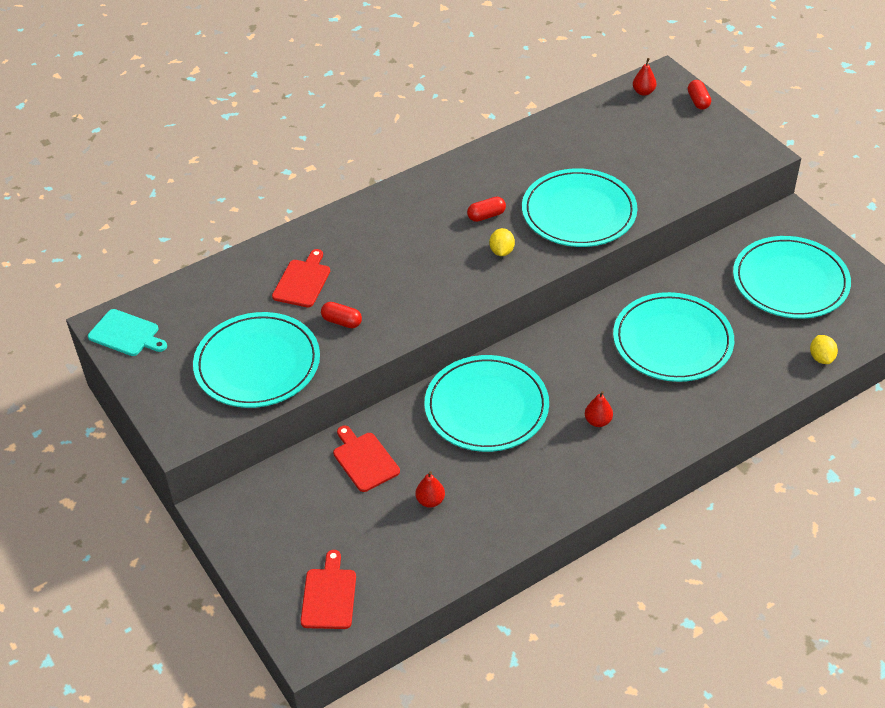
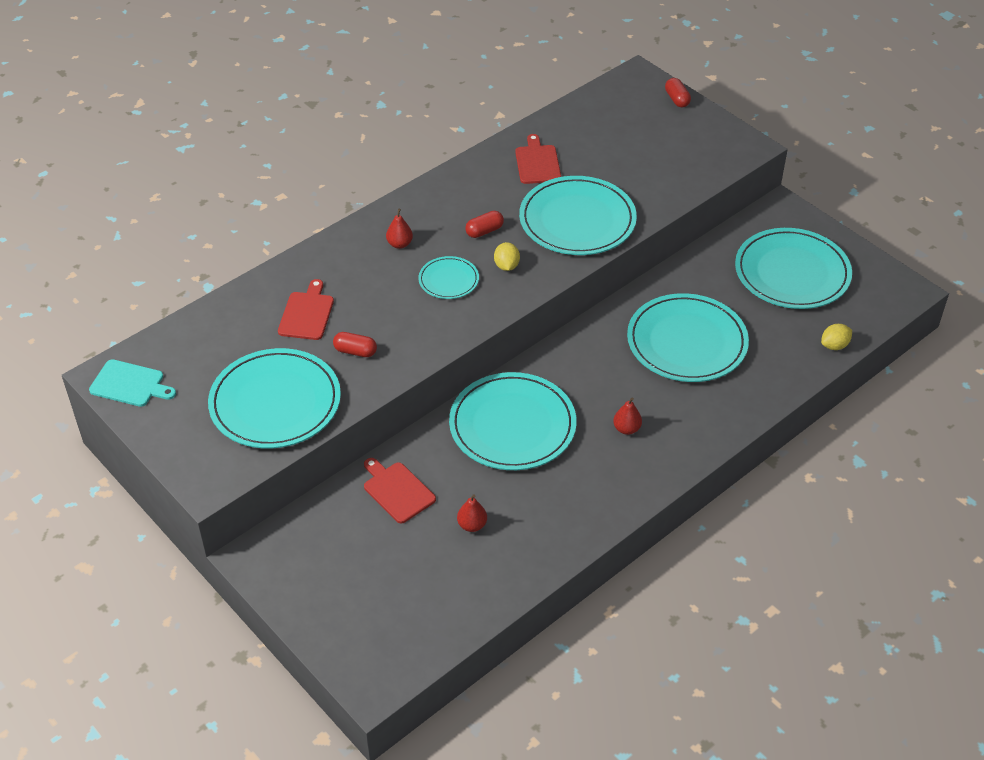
camera: 10 degrees left, 0 degrees up
red cutting board [301,550,356,629] -> red cutting board moved to [515,134,561,184]
red pear [633,58,656,96] -> red pear moved to [386,208,413,249]
yellow lemon [810,335,838,364] -> yellow lemon turned 75 degrees clockwise [821,324,852,350]
none -> turquoise plate [418,256,479,299]

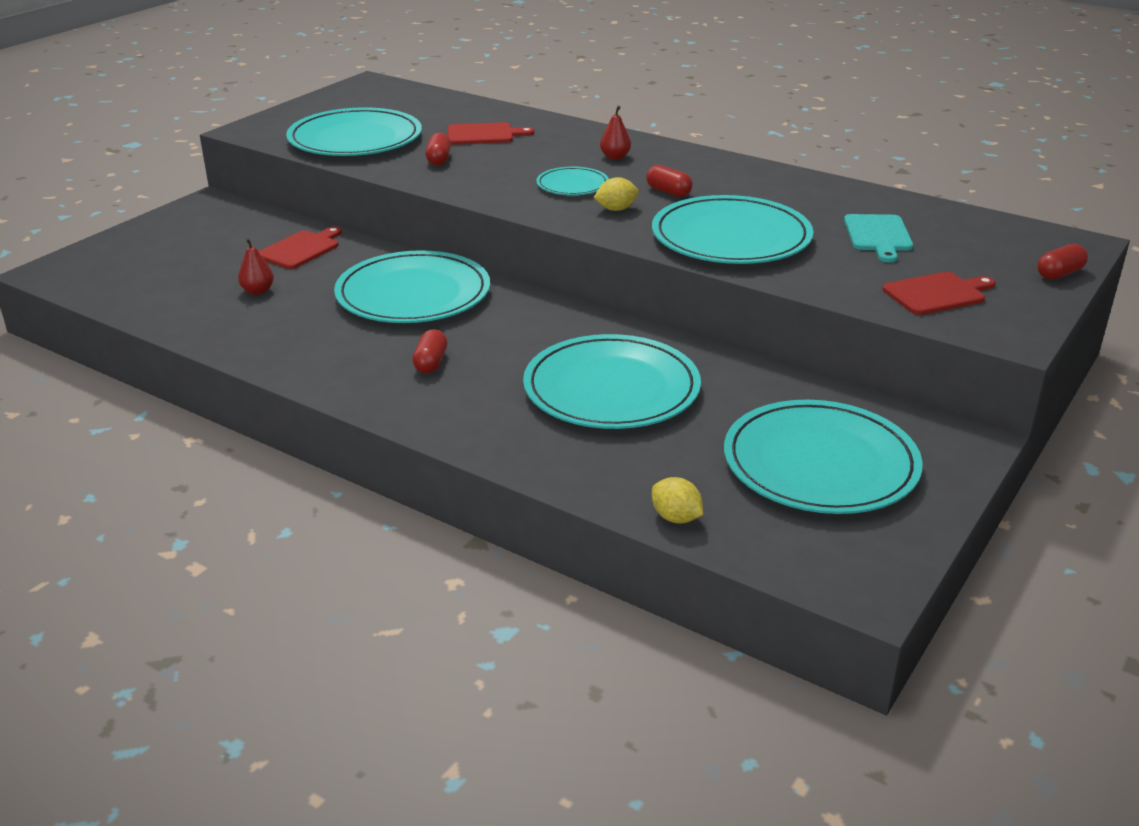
camera: 75 degrees right, 15 degrees down
turquoise cutting board [89,359,176,407] -> turquoise cutting board moved to [844,214,913,263]
red cutting board [515,134,561,184] -> red cutting board moved to [883,272,996,315]
red pear [613,397,642,435] -> red capsule [412,329,447,373]

